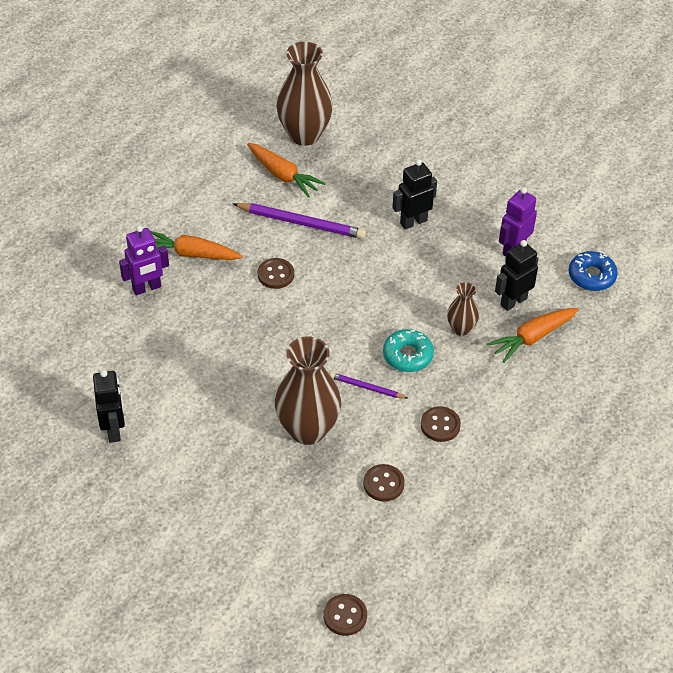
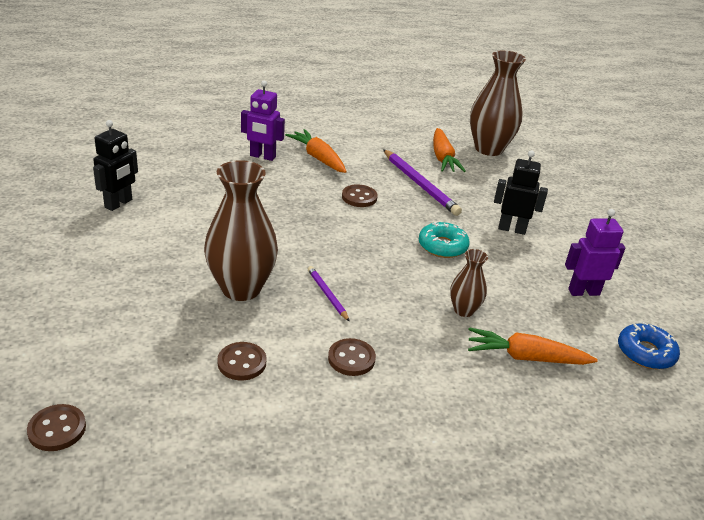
camera: 40 degrees right, 15 degrees down
turquoise donut [383,329,434,372] -> turquoise donut moved to [419,221,470,258]
black robot [495,240,538,311] -> none

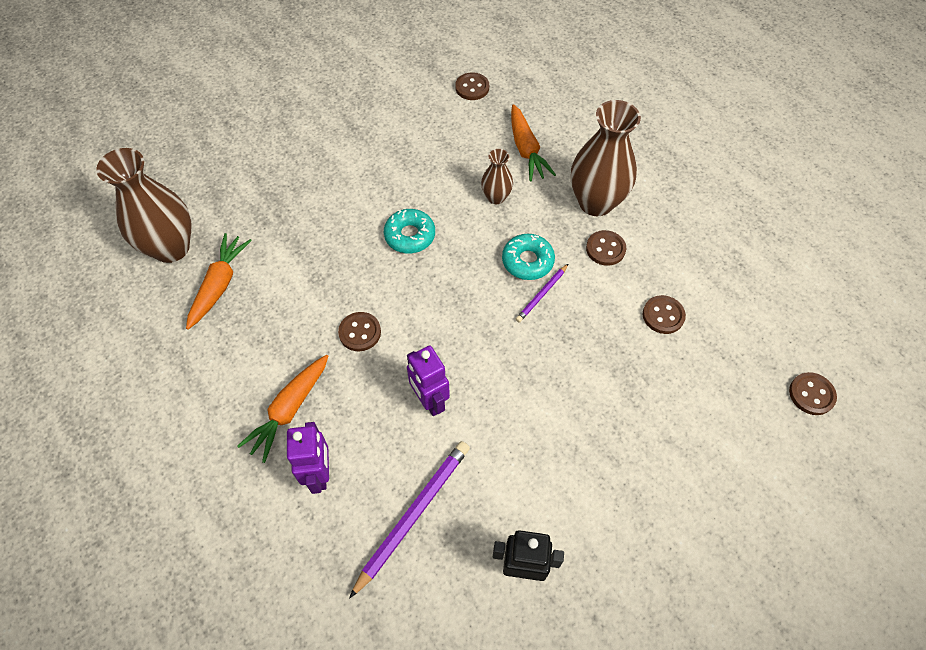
camera: 110 degrees left, 25 degrees up
brown vase [204,160,278,301] -> brown vase moved to [571,100,641,216]
purple pencil [383,149,462,216] -> purple pencil moved to [349,441,470,599]
orange carrot [433,128,466,172] -> orange carrot turned 45 degrees counterclockwise [186,233,252,330]
black robot [494,150,548,235] -> none
purple robot [565,209,625,296] -> purple robot moved to [407,346,450,416]
blue donut [618,322,680,369] -> brown button [455,72,489,100]
none -> turquoise donut [502,234,555,280]

